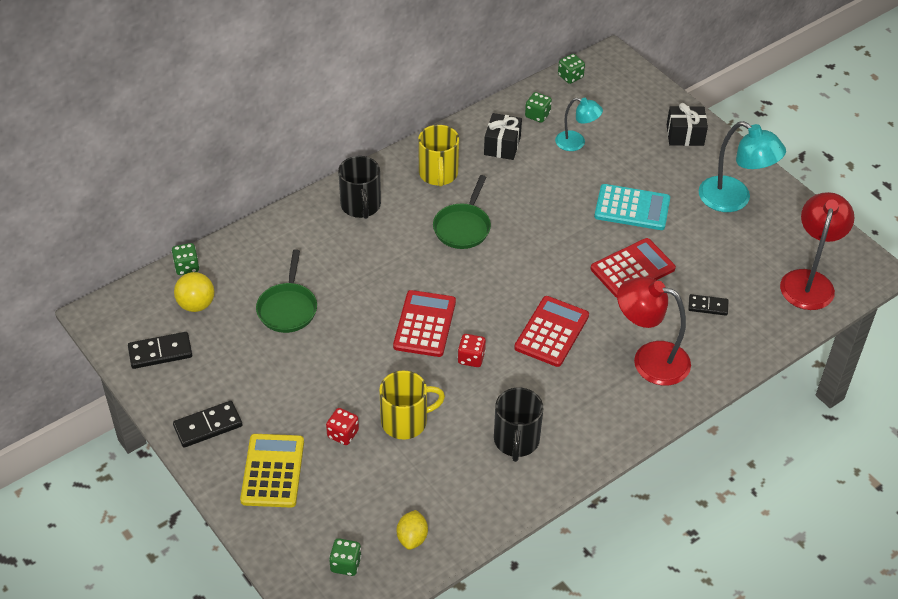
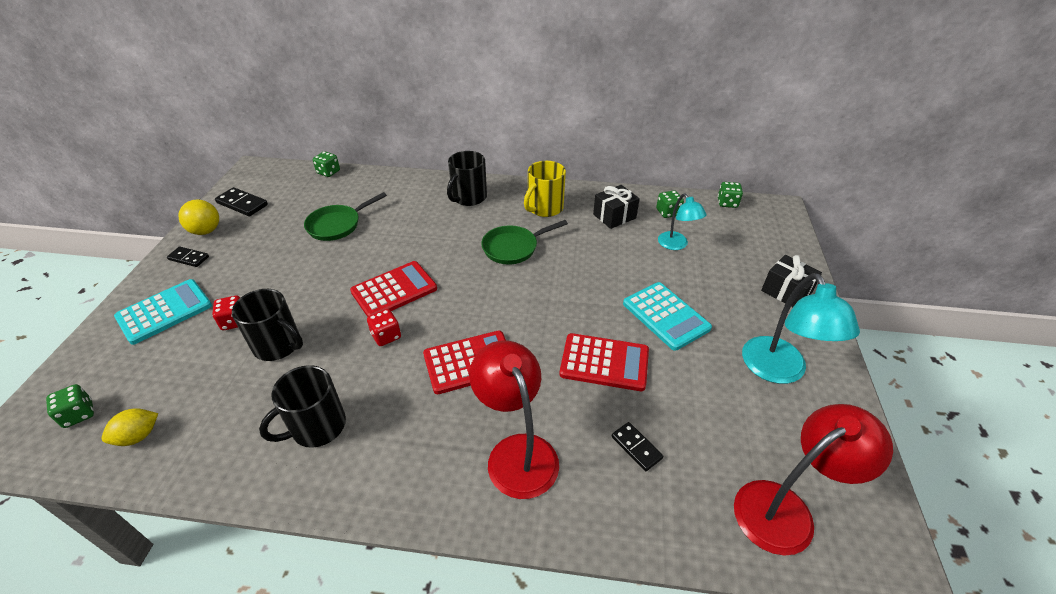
camera: 45 degrees right, 5 degrees down
black domino [173,401,242,448] -> black domino [167,247,209,267], size x0.66
yellow ball [174,272,214,312] -> yellow ball moved to [178,199,219,235]
yellow calculator [240,434,304,508] -> turquoise calculator [114,279,212,345]
yellow mug [379,371,445,439] -> black mug [232,289,303,361]

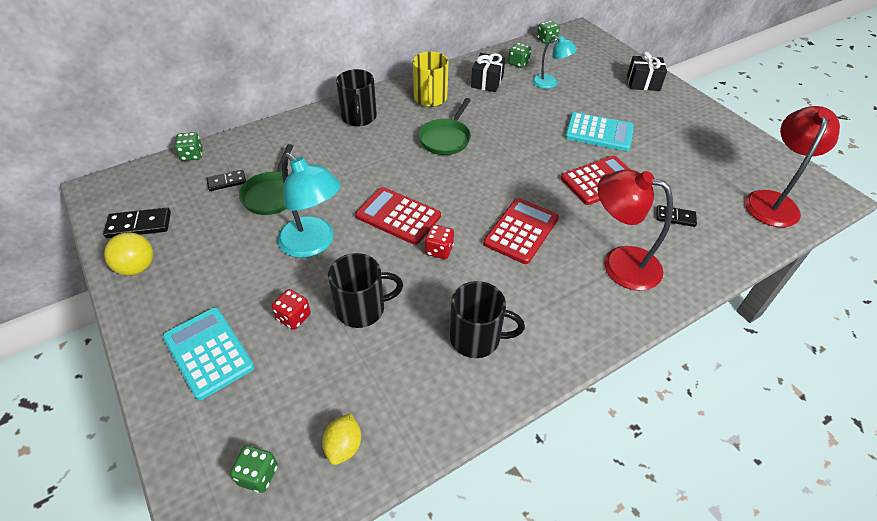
camera: 40 degrees left, 5 degrees up
turquoise calculator [114,279,212,345] -> turquoise calculator turned 45 degrees counterclockwise [163,307,255,400]
black domino [167,247,209,267] -> black domino moved to [206,170,246,191]
black mug [259,365,346,448] -> black mug turned 90 degrees counterclockwise [450,281,525,358]
red calculator [350,261,437,317] -> red calculator turned 75 degrees counterclockwise [356,187,441,245]
turquoise lamp [742,273,860,384] -> turquoise lamp moved to [277,152,341,258]

